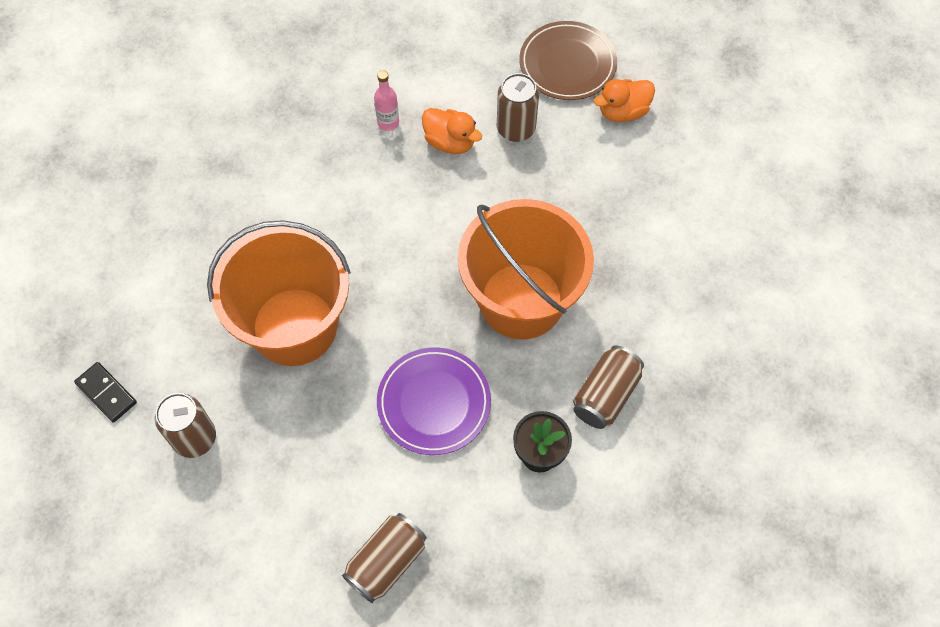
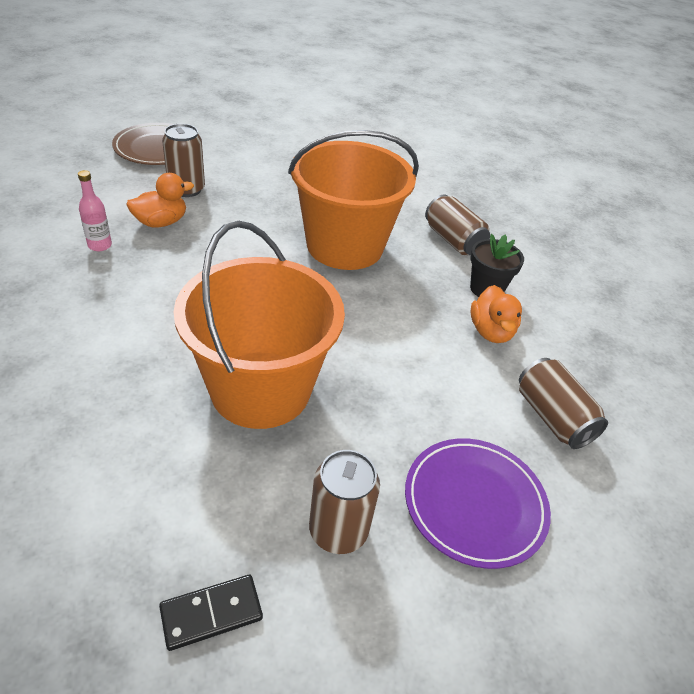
camera: 70 degrees left, 20 degrees down
purple plate [377,347,491,455] -> purple plate moved to [405,438,551,569]
orange duck [594,79,655,122] -> orange duck moved to [470,285,522,343]

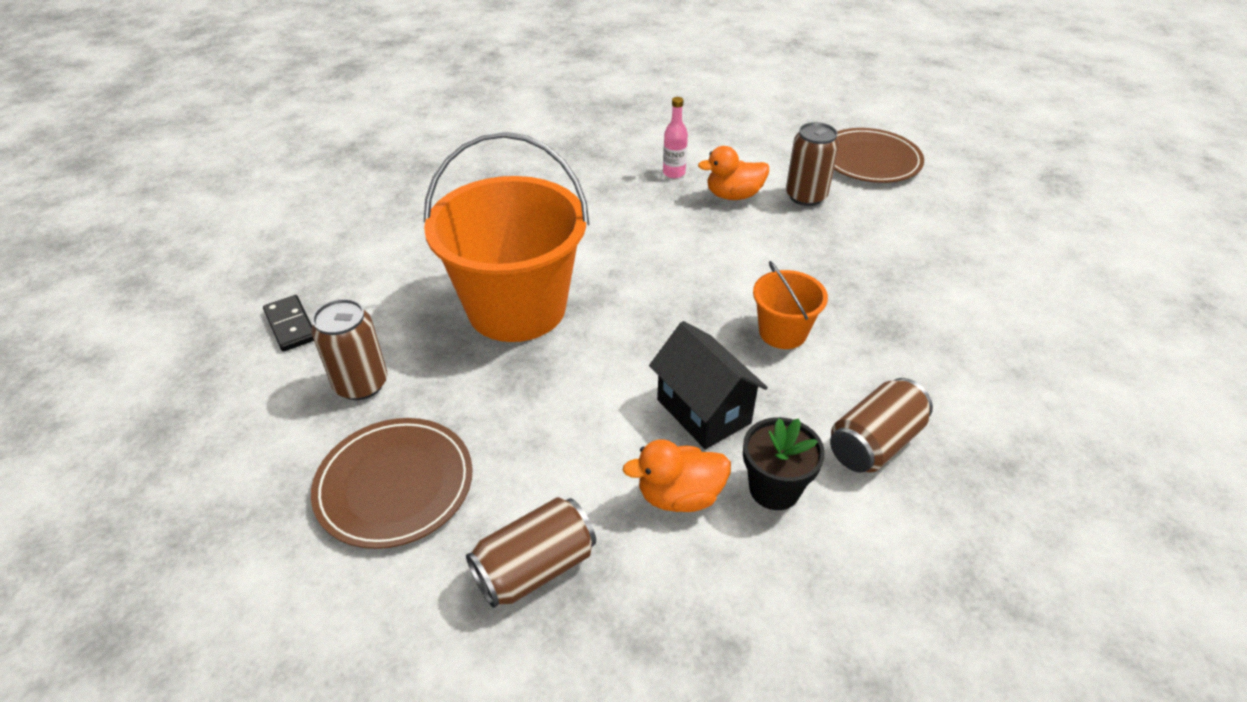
camera: 85 degrees right, 0 degrees up
orange duck [127,173,194,228] -> orange duck turned 120 degrees clockwise [698,146,769,200]
orange bucket [288,130,419,270] -> orange bucket [753,261,828,349], size x0.47
purple plate [405,438,551,569] -> brown plate [311,418,473,549]
none -> black house [649,321,768,449]

